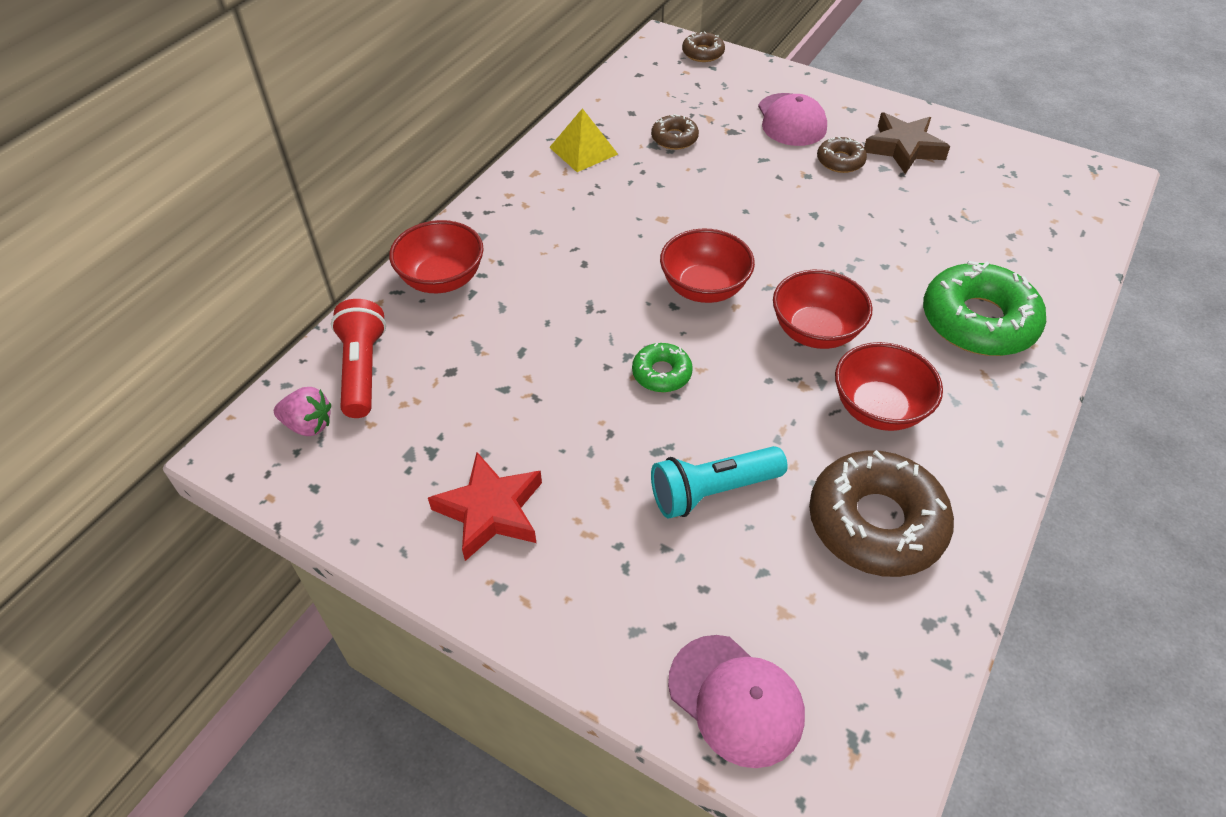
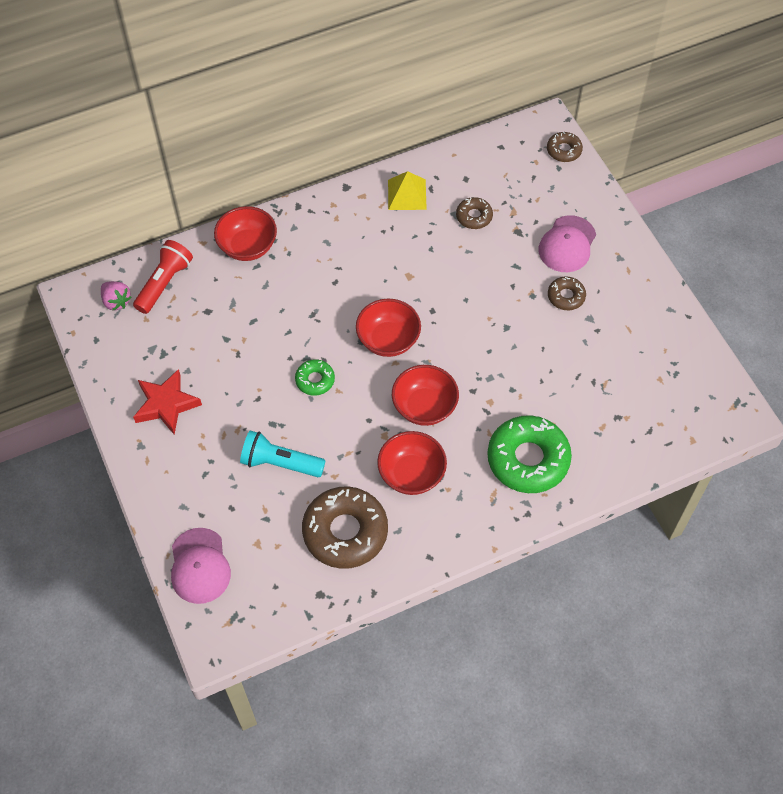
camera: 35 degrees right, 10 degrees up
brown star [864,112,950,174] -> none

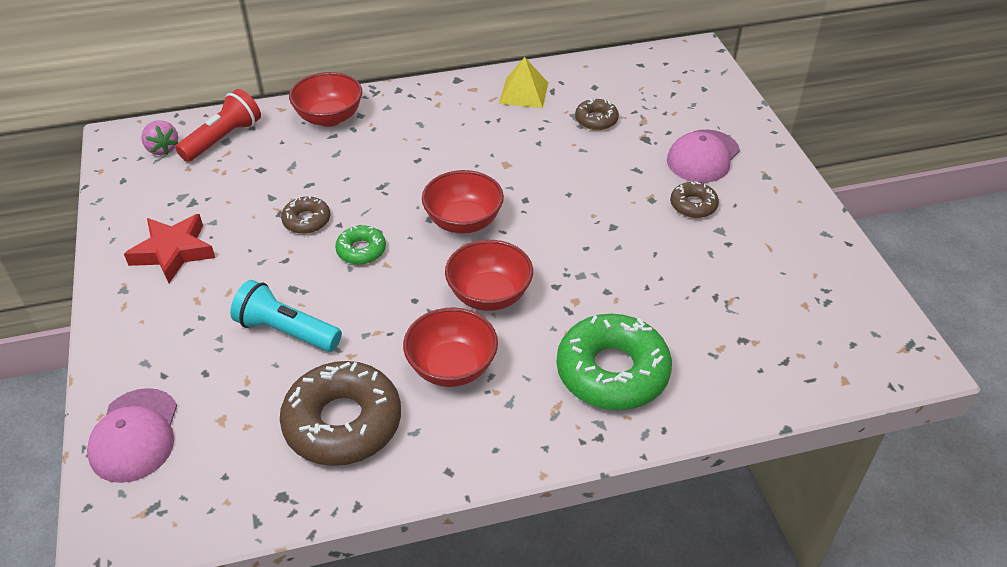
camera: 10 degrees right, 15 degrees down
brown donut [547,132,583,162] -> brown donut moved to [281,196,330,234]

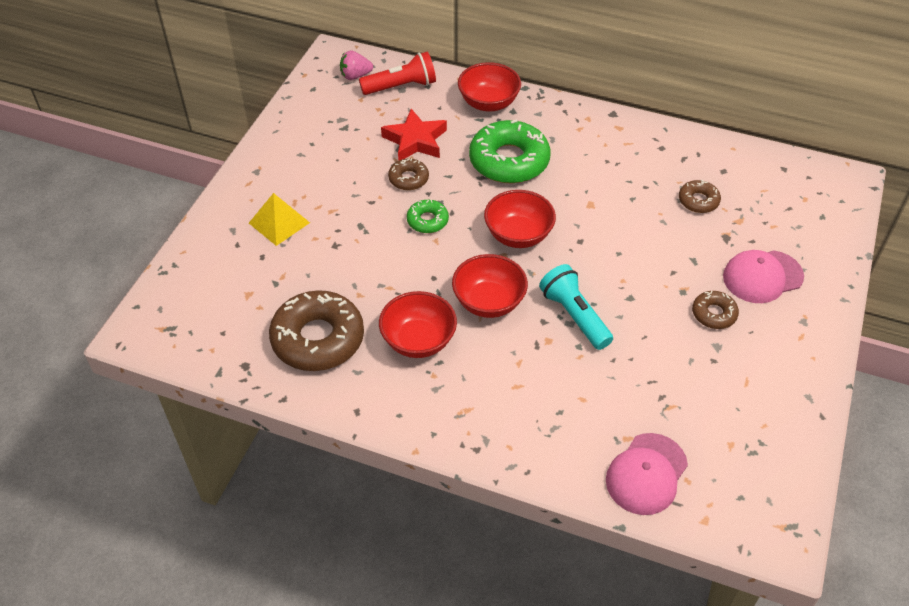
camera: 35 degrees right, 5 degrees up
pink cap [87,388,177,483] -> pink cap moved to [606,433,688,515]
red star [124,214,215,283] -> red star moved to [381,109,447,161]
pink strawberry [141,120,178,155] -> pink strawberry turned 75 degrees clockwise [340,50,373,80]
turquoise flashlight [230,280,342,352] -> turquoise flashlight moved to [539,264,613,350]
yellow pyramid [499,57,548,108] -> yellow pyramid moved to [249,193,310,246]
green donut [557,314,672,410] -> green donut moved to [469,119,551,183]

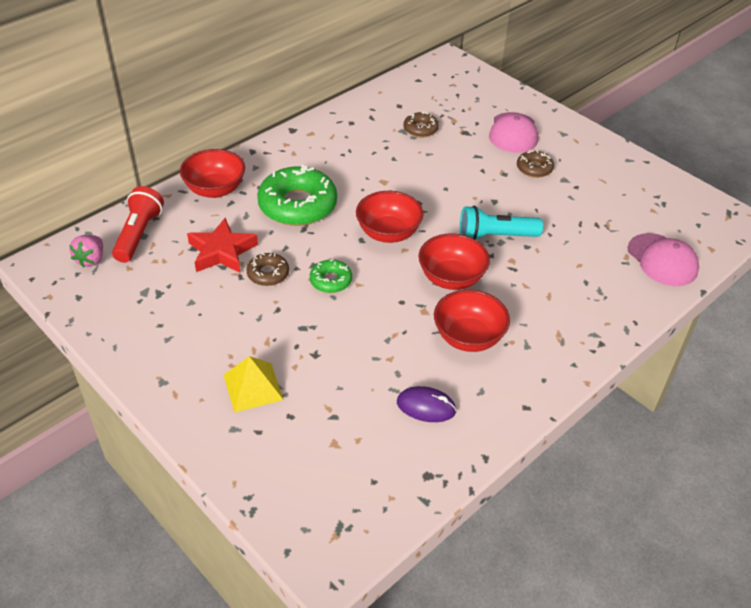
camera: 65 degrees left, 5 degrees down
brown donut [269,290,364,371] -> purple mouse [397,386,457,422]

